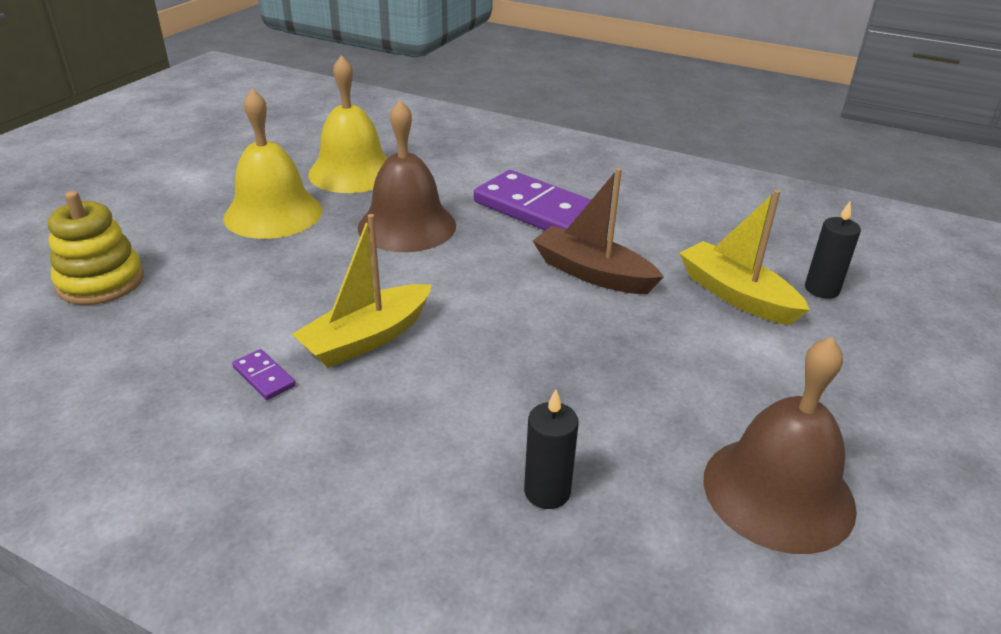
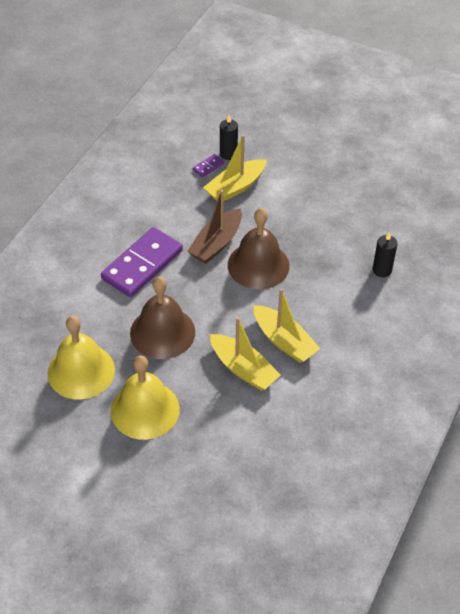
camera: 90 degrees left, 15 degrees up
yellow stacking toy [48,191,144,305] -> none
purple domino [232,349,296,400] -> purple domino moved to [193,154,224,177]
brown bell [704,337,857,554] -> brown bell moved to [228,208,290,289]
none -> yellow boat [210,317,281,391]

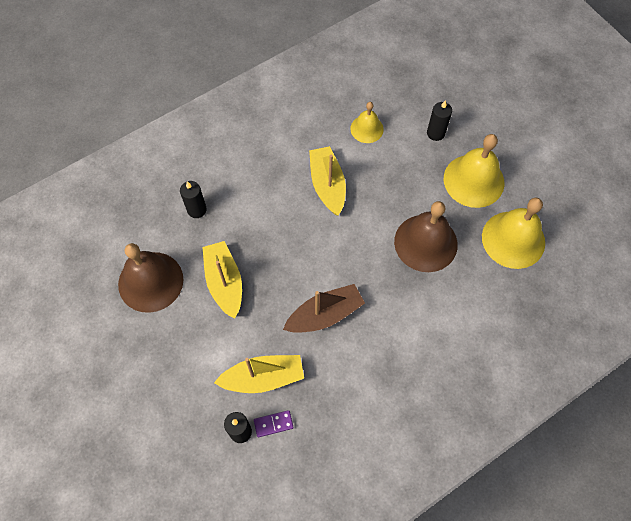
camera: 150 degrees left, 15 degrees up
purple domino [101,227,183,297] -> none
yellow boat [210,317,281,391] -> yellow boat moved to [202,241,242,319]
brown bell [228,208,290,289] -> brown bell moved to [118,243,183,313]
none -> yellow bell [350,102,384,143]
none -> black candle [427,100,452,141]

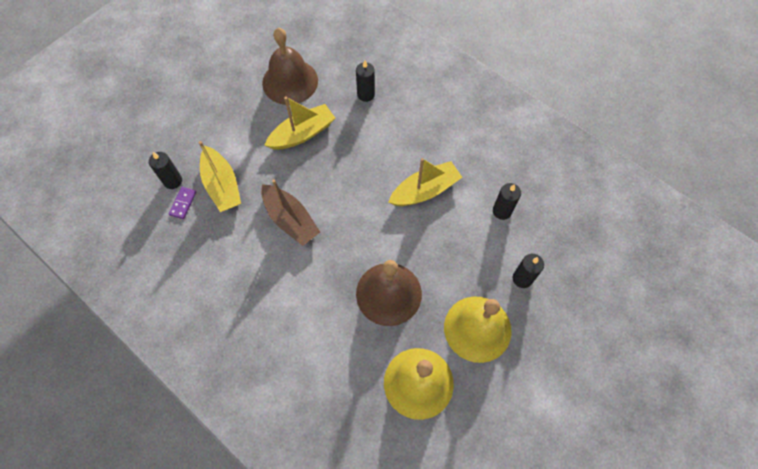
camera: 75 degrees right, 0 degrees up
purple domino [254,410,294,437] -> purple domino turned 45 degrees clockwise [169,187,196,219]
yellow bell [350,102,384,143] -> black candle [493,183,521,220]

